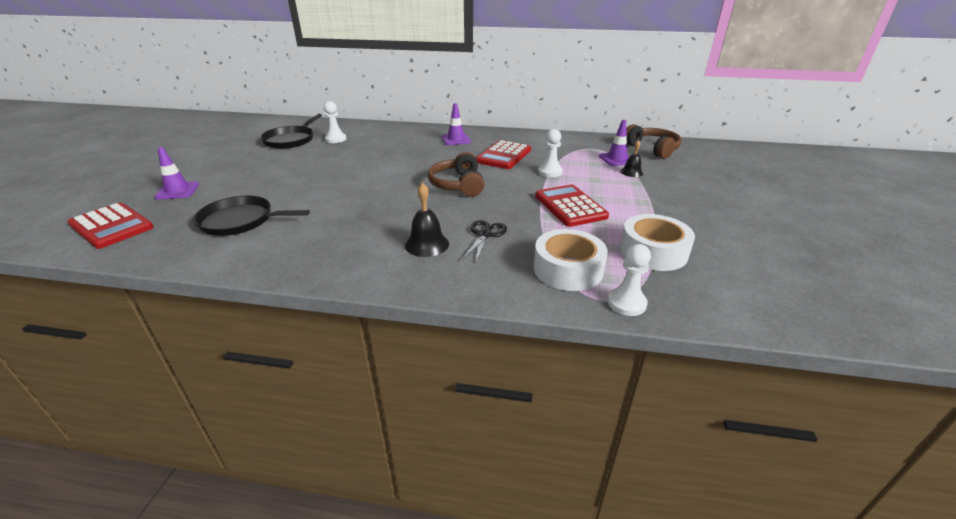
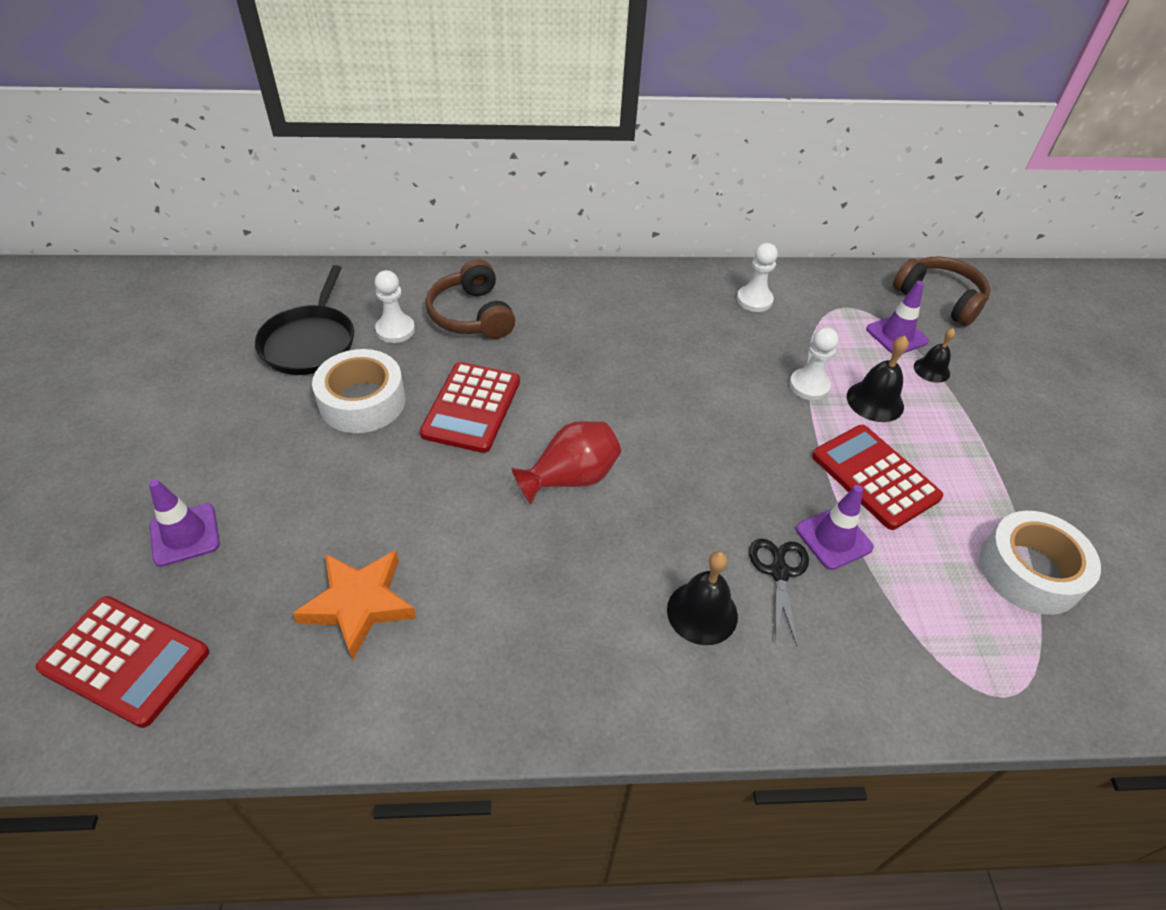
camera: 15 degrees left, 15 degrees up
black pan [193,196,310,236] -> orange star [292,550,416,660]
brown headphones [428,152,484,197] -> brown headphones moved to [426,259,515,339]
purple traffic cone [442,103,471,145] -> purple traffic cone moved to [796,485,874,570]
red calculator [476,140,531,169] -> red calculator moved to [420,362,520,453]
white tape [534,229,608,291] -> white tape moved to [312,349,406,433]
white pawn [608,244,651,316] -> white pawn moved to [737,243,778,312]
none -> red vase [511,421,621,505]
none -> black bell [847,336,909,422]

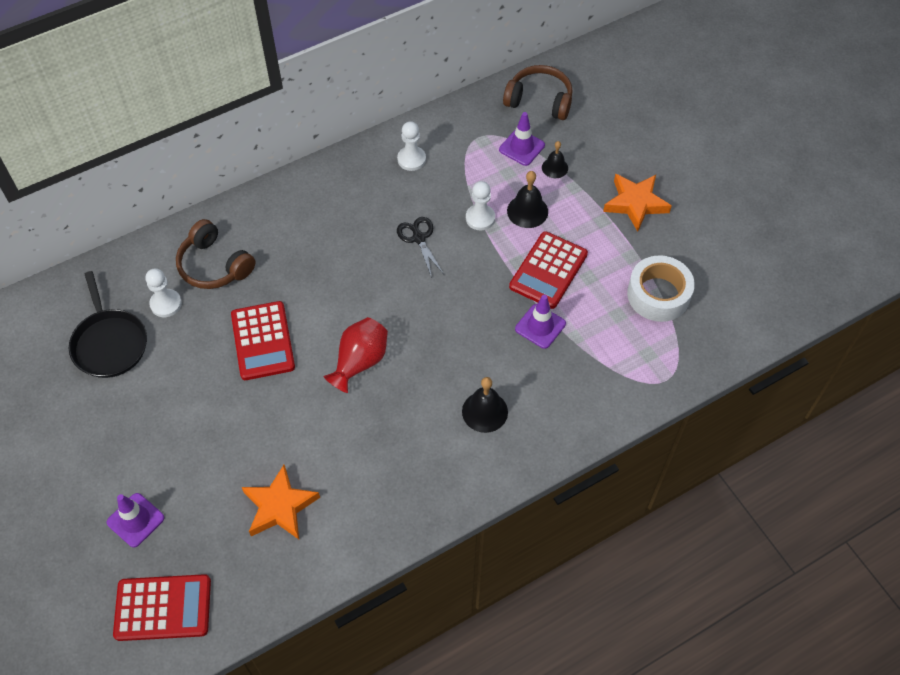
camera: 25 degrees left, 10 degrees up
white tape [312,349,406,433] -> none
black scissors [749,539,809,647] -> black scissors moved to [397,217,444,278]
red calculator [812,425,943,530] -> red calculator turned 90 degrees counterclockwise [509,231,588,309]
none -> orange star [603,174,672,232]

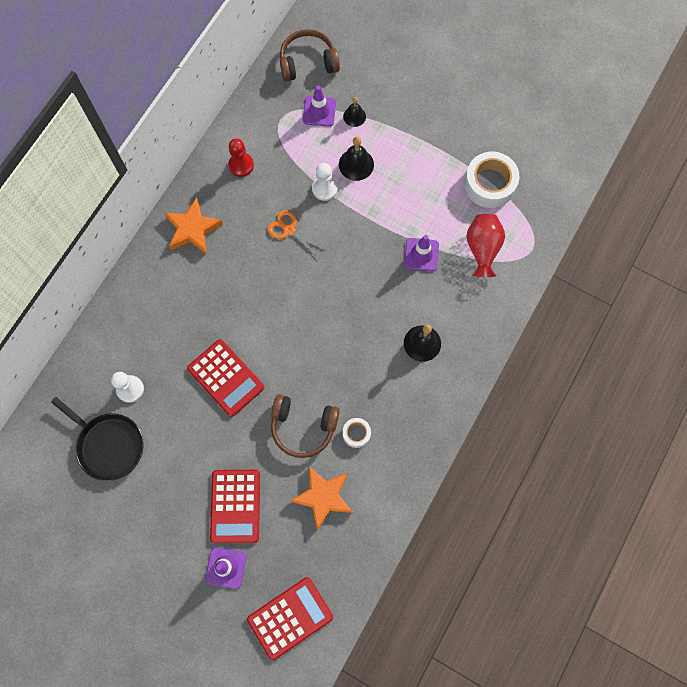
camera: 30 degrees left, 15 degrees up
brown headphones [176,219,255,289] -> brown headphones moved to [271,394,339,458]
red vase [324,317,388,393] -> red vase moved to [466,214,505,277]
white pawn [397,121,426,171] -> red pawn [228,138,254,177]
black scissors [397,217,444,278] -> orange scissors [267,210,327,258]
red calculator [509,231,588,309] -> red calculator moved to [210,470,260,544]
orange star [603,174,672,232] -> orange star moved to [164,197,223,254]
none -> white tape [342,418,371,448]

